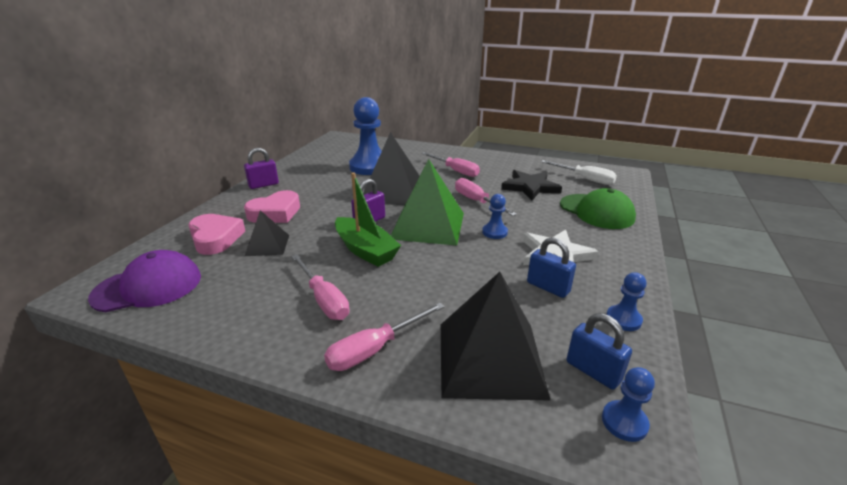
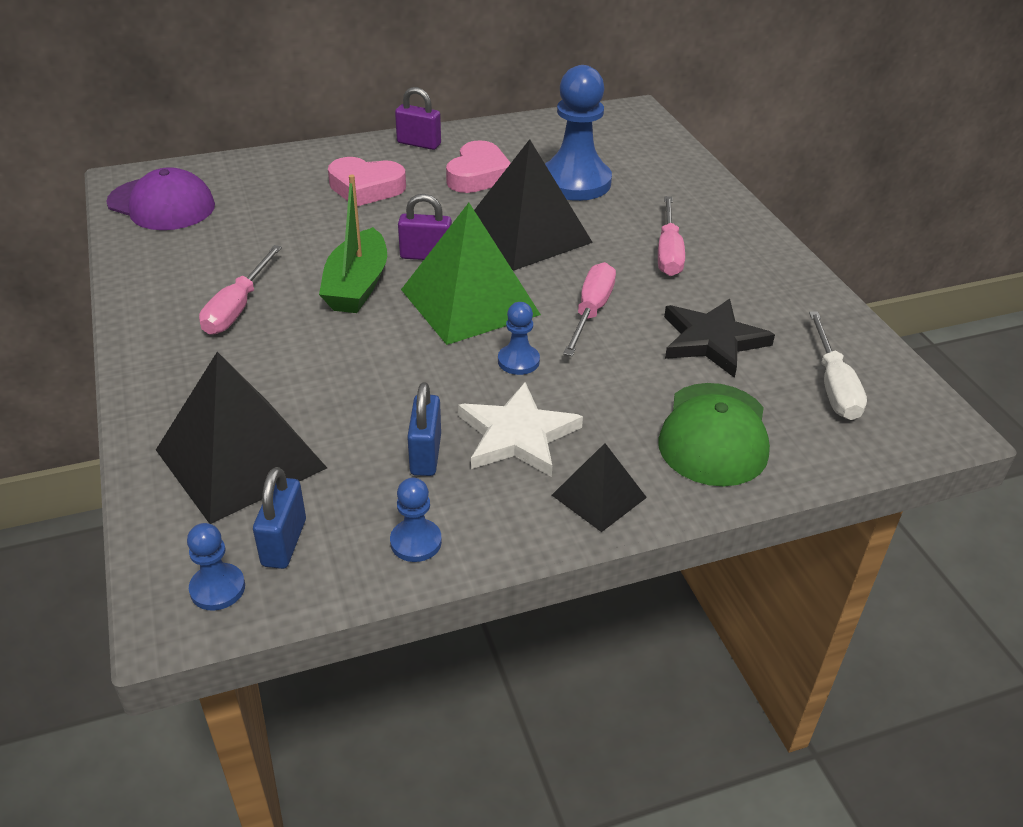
camera: 50 degrees right, 10 degrees up
pink heart [188,214,245,255] -> pink heart moved to [446,140,511,193]
black pyramid [245,210,289,256] -> black pyramid moved to [552,443,647,532]
pink screwdriver [324,303,445,371] -> none

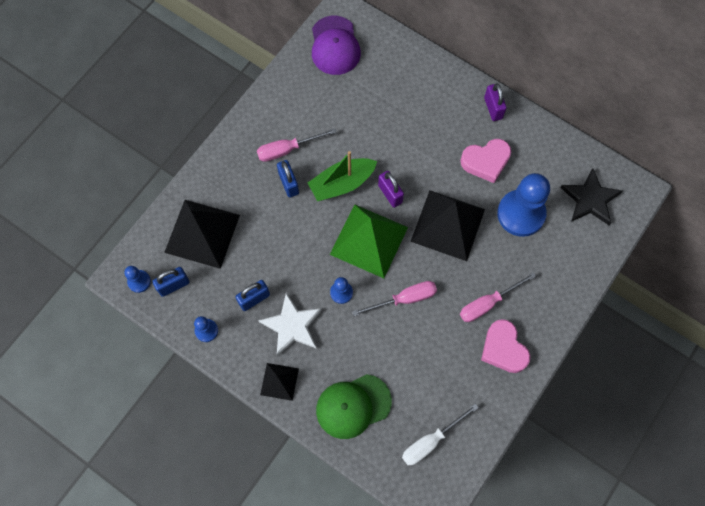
camera: 55 degrees right, 30 degrees up
pink heart [328,157,406,206] -> pink heart moved to [481,319,530,373]
black star [664,299,775,378] -> black star moved to [560,168,623,225]
none -> blue padlock [277,160,299,198]

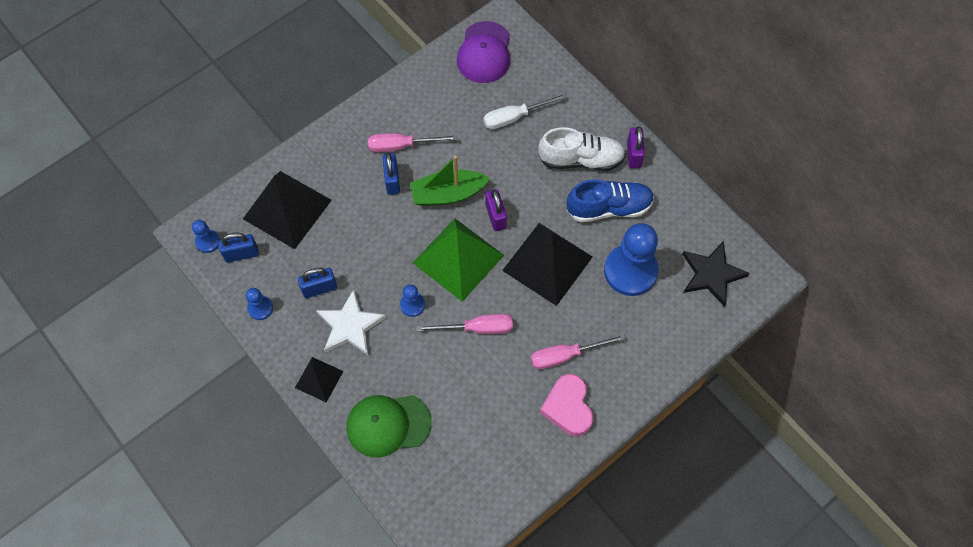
camera: 15 degrees right, 5 degrees down
white screwdriver [402,403,479,465] -> white screwdriver moved to [483,93,567,129]
pink heart [460,139,511,183] -> blue shoe [567,179,654,222]
none -> white shoe [538,127,626,171]

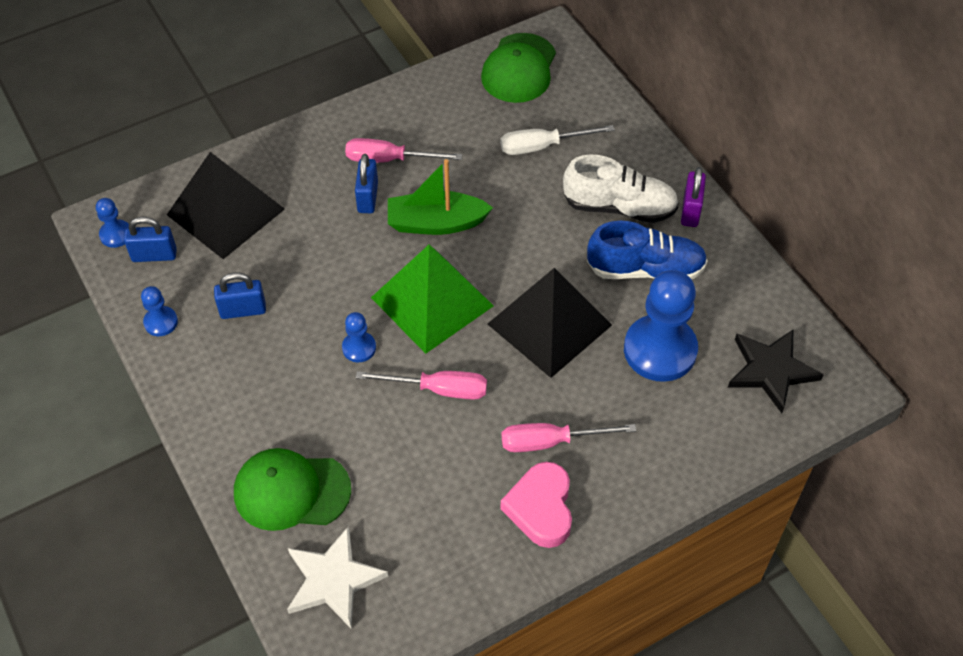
camera: 10 degrees right, 10 degrees down
black pyramid [295,357,343,403] -> none
white star [316,290,386,355] -> white star moved to [287,526,388,628]
purple cap [457,21,510,83] -> green cap [481,33,556,103]
purple padlock [485,189,507,231] -> none

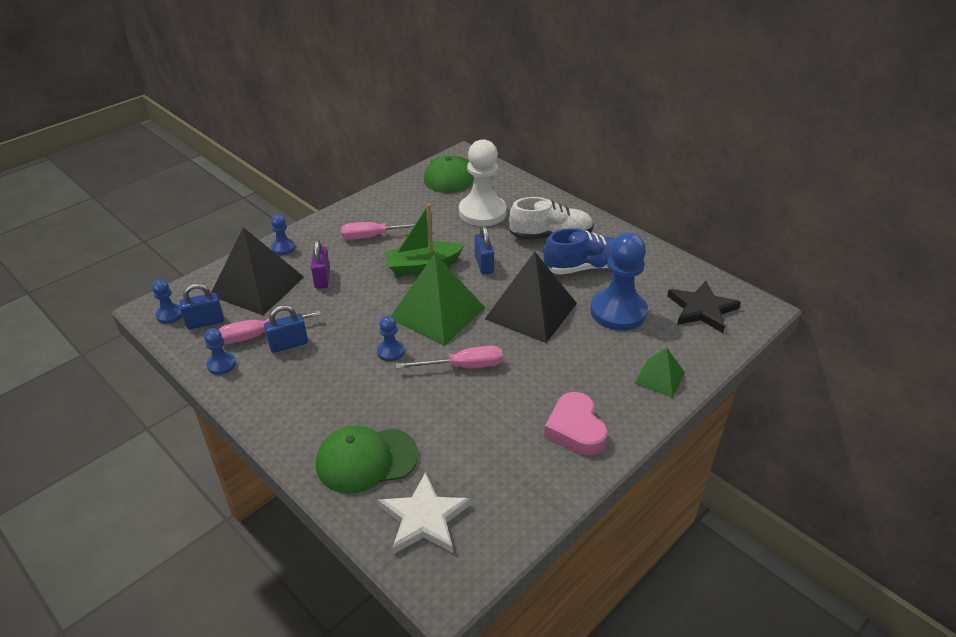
camera: 15 degrees left, 15 degrees down
blue padlock [355,154,378,213] -> blue padlock moved to [475,226,494,275]
white screwdriver [500,125,615,155] -> white pawn [459,139,507,226]
pink screwdriver [502,423,636,452] -> pink screwdriver moved to [219,311,321,344]
purple padlock [681,167,706,227] -> purple padlock moved to [311,239,330,289]
none -> blue pawn [271,214,295,255]
none -> green pyramid [634,347,685,398]

